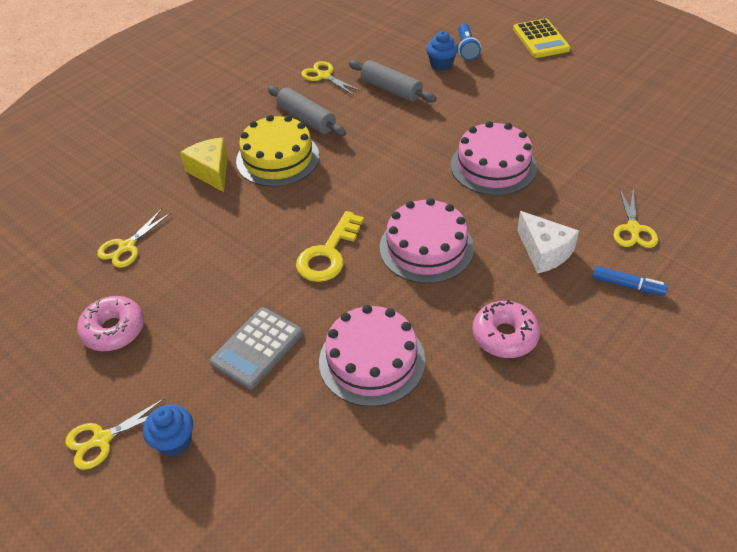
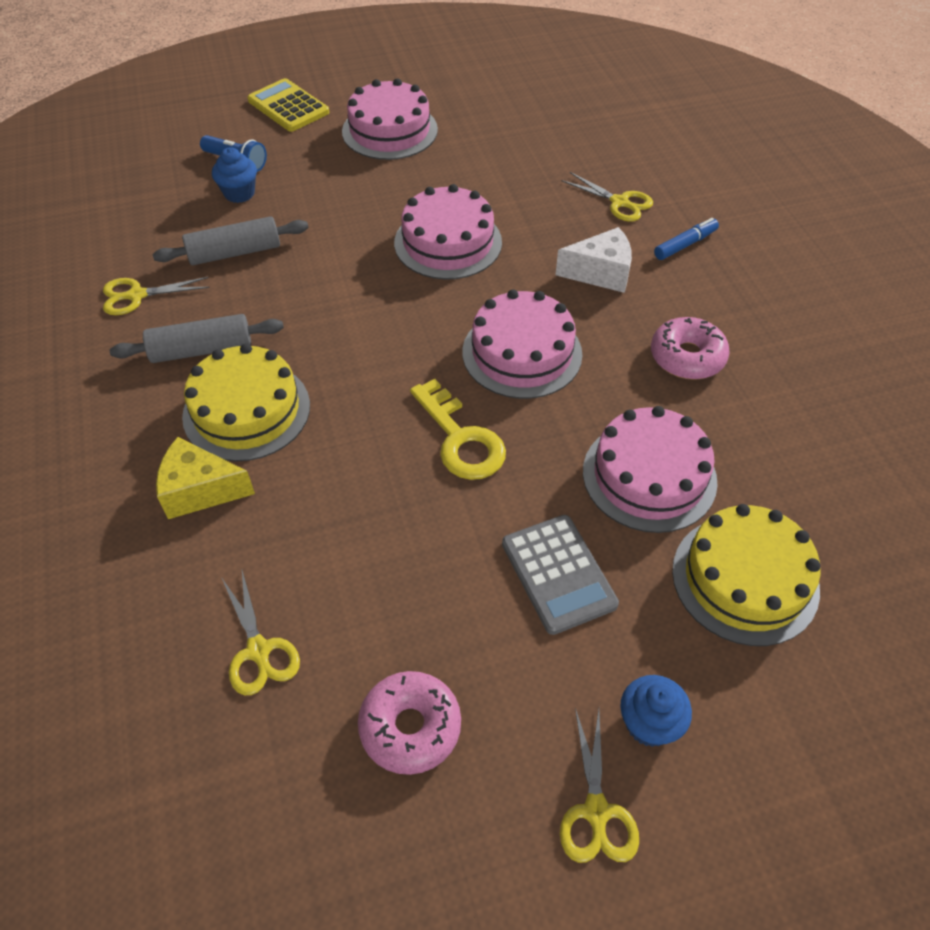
camera: 60 degrees left, 5 degrees up
yellow calculator [513,19,570,58] -> yellow calculator turned 150 degrees counterclockwise [247,78,329,132]
none -> pink cake [342,78,438,160]
none -> yellow cake [672,504,821,646]

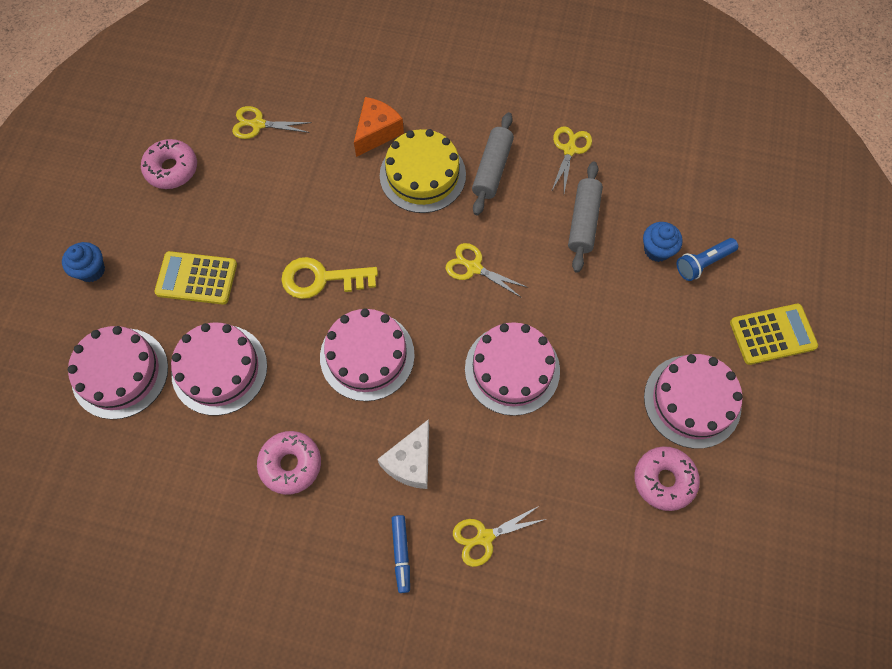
camera: 120 degrees right, 15 degrees up
yellow cheese [156,437,255,519] -> orange cheese [354,97,404,157]
grey calculator [502,515,619,635] -> yellow calculator [154,251,237,305]
yellow scissors [560,708,639,863] -> yellow scissors moved to [445,243,528,298]
yellow cake [672,504,821,646] -> pink cake [68,326,168,419]
none -> pink donut [634,446,700,511]

